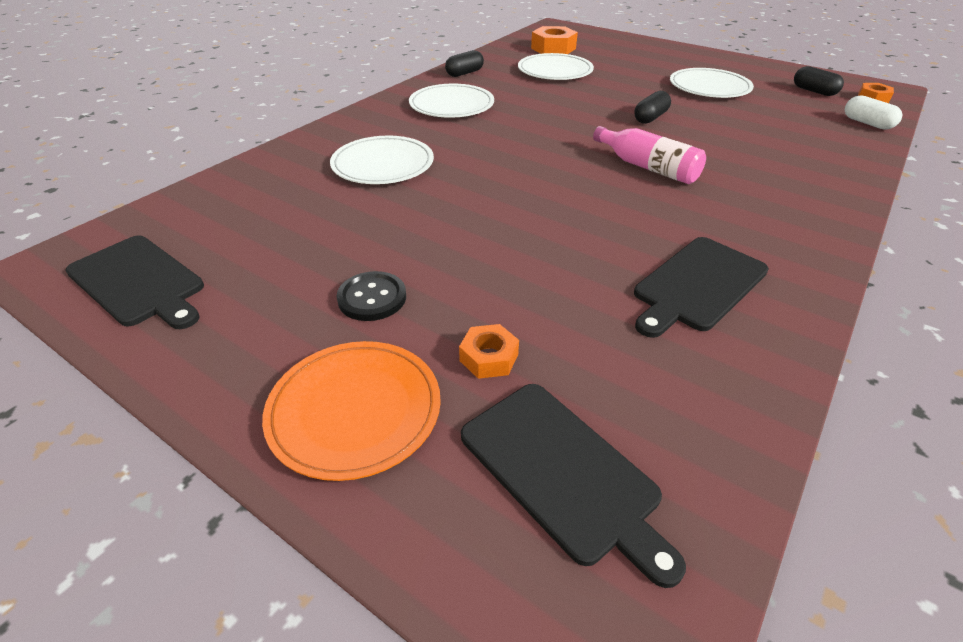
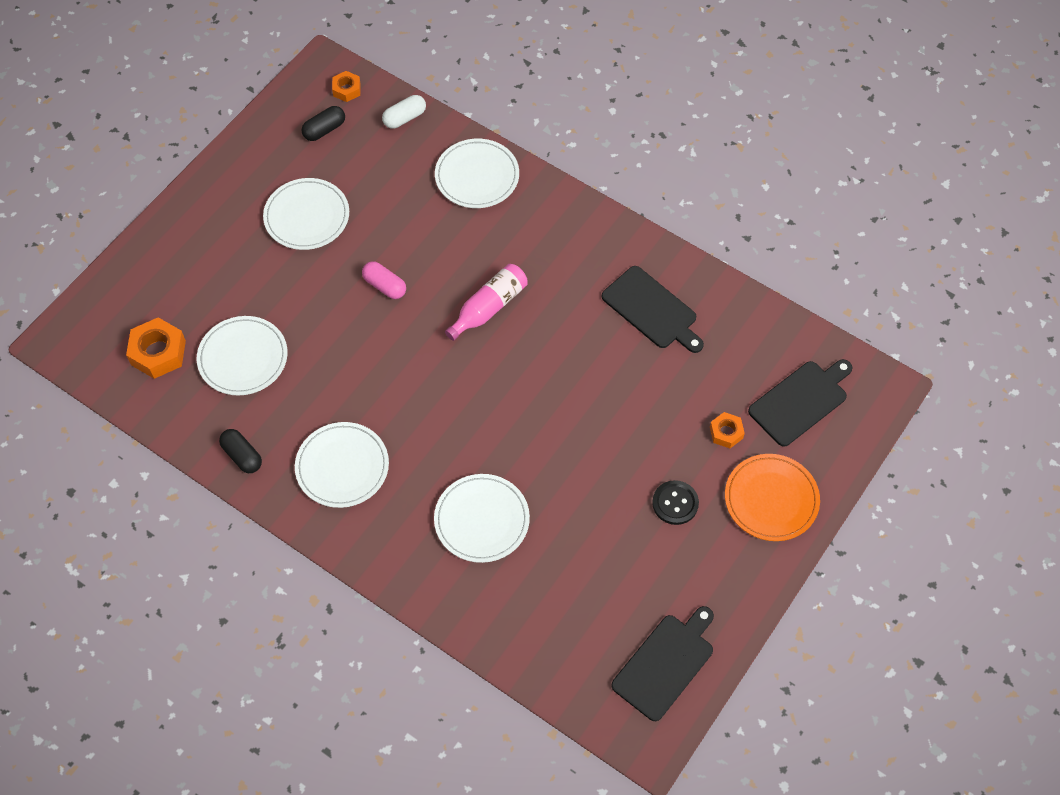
camera: 90 degrees left, 20 degrees up
black capsule [635,91,671,124] -> pink capsule [362,261,406,299]
none -> white plate [435,139,519,208]

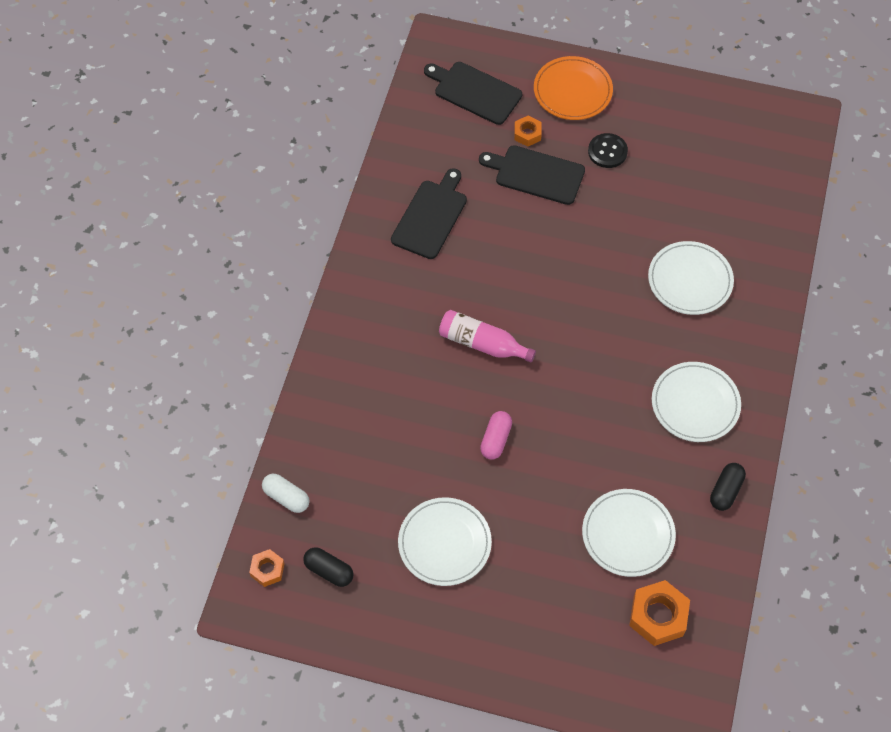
camera: 110 degrees left, 0 degrees up
white plate [435,139,519,208] -> none
black cutting board [611,606,714,721] -> black cutting board moved to [479,145,585,205]

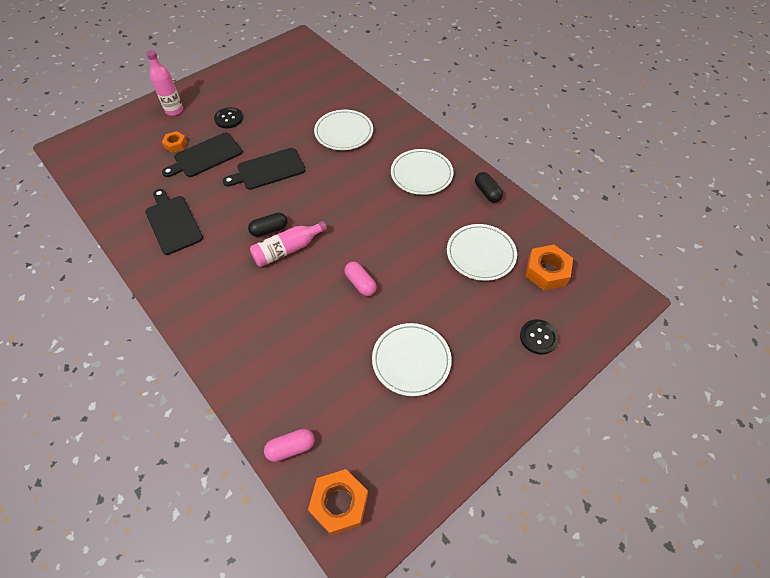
camera: 55 degrees left, 5 degrees down
orange nut [249,549,285,587] -> orange nut [308,469,368,536], size x1.72
white capsule [262,474,309,513] -> pink capsule [264,429,315,462]
black capsule [303,547,354,587] -> black capsule moved to [248,212,287,237]
black cutting board [424,62,522,125] -> black cutting board moved to [223,148,306,190]
orange plate [534,56,613,120] -> pink bottle [146,50,183,116]
none -> black button [520,319,559,355]

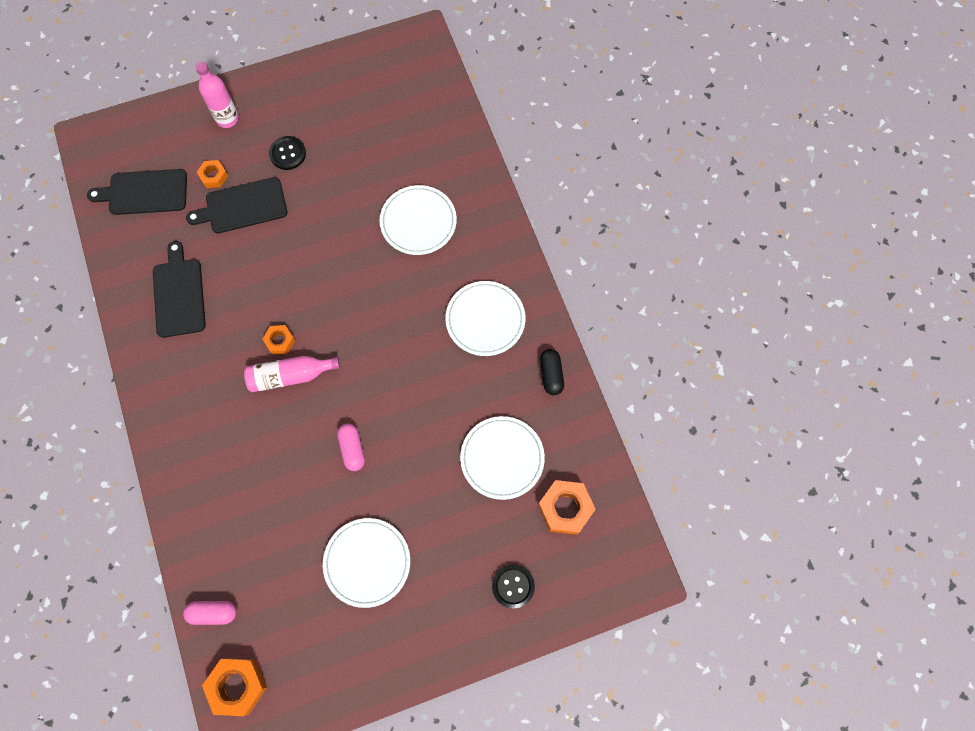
camera: 20 degrees right, 15 degrees up
black cutting board [223,148,306,190] -> black cutting board moved to [87,169,187,215]
black capsule [248,212,287,237] -> orange nut [262,325,295,355]

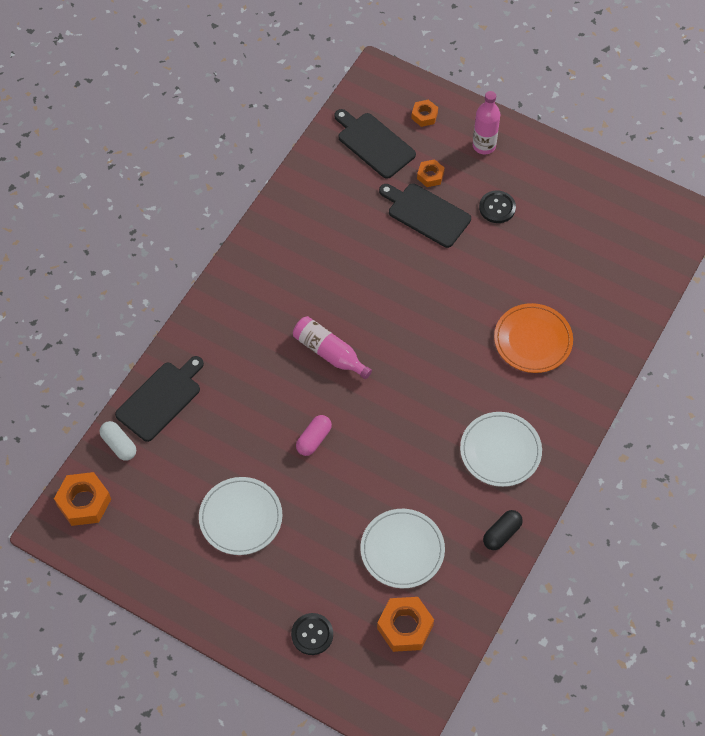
camera: 50 degrees right, 10 degrees down
black cutting board [153,241,206,338] -> black cutting board moved to [115,356,204,442]
pink capsule [183,601,237,625] -> white capsule [100,421,136,461]
orange nut [262,325,295,355] -> orange nut moved to [411,100,438,127]
white plate [380,185,457,255] -> orange plate [494,303,573,373]

